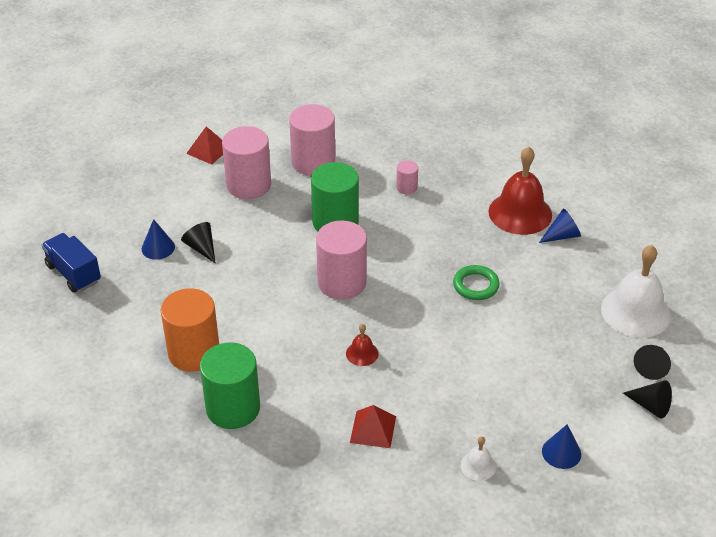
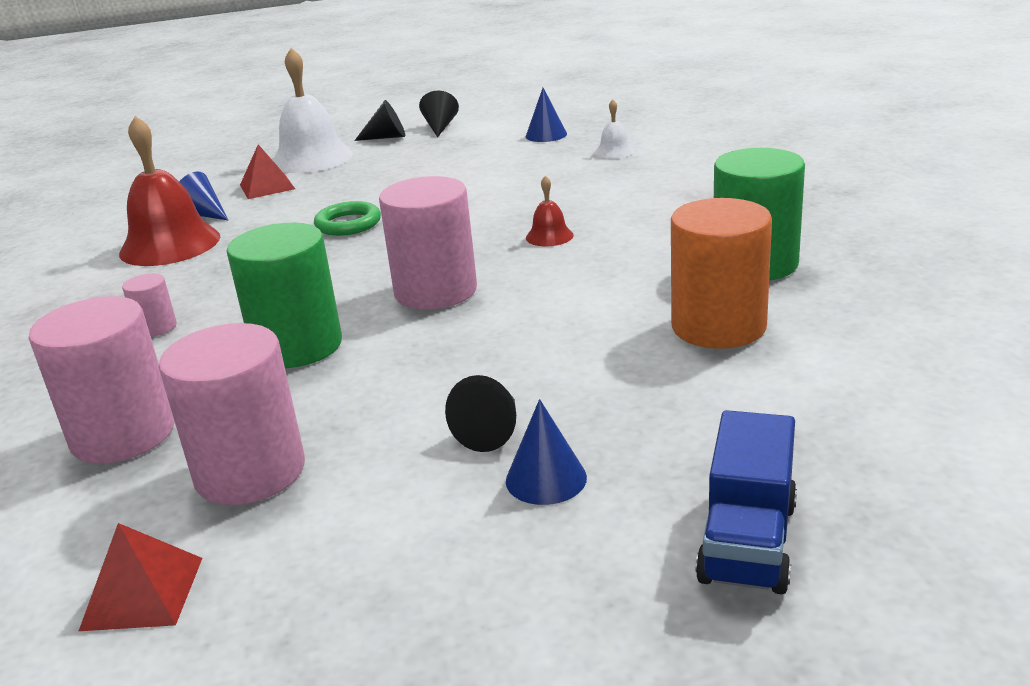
camera: 120 degrees left, 15 degrees down
red pyramid [350,405,396,448] -> red pyramid moved to [240,144,295,199]

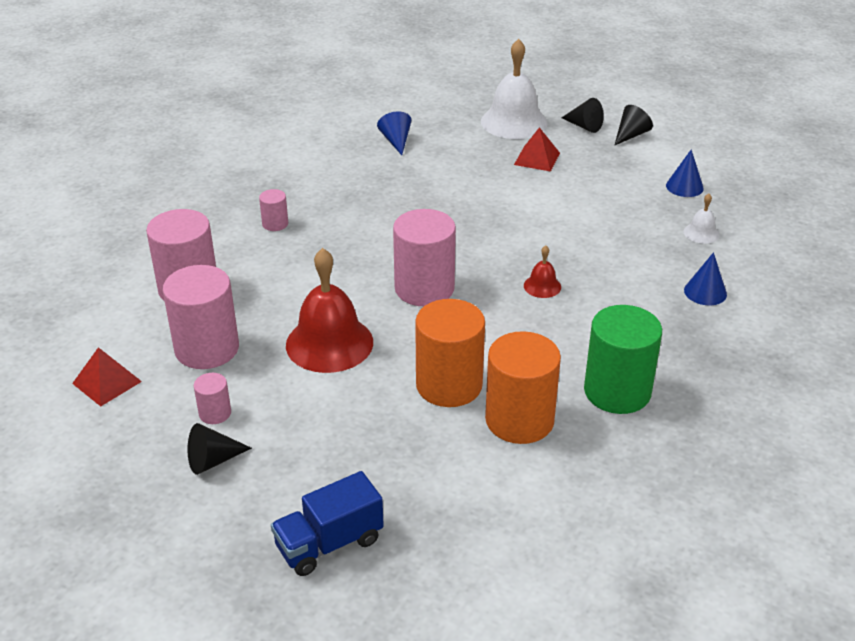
camera: 40 degrees right, 10 degrees up
red bell [119,116,220,266] -> red bell moved to [286,248,373,373]
green cylinder [227,223,342,368] -> none
red pyramid [240,144,295,199] -> red pyramid moved to [514,127,560,172]
green ring [314,201,381,236] -> none
black cone [445,375,516,452] -> black cone moved to [188,423,252,475]
blue cone [506,399,587,505] -> blue cone moved to [684,252,727,306]
none -> pink cylinder [194,373,231,424]
none -> orange cylinder [415,299,485,407]

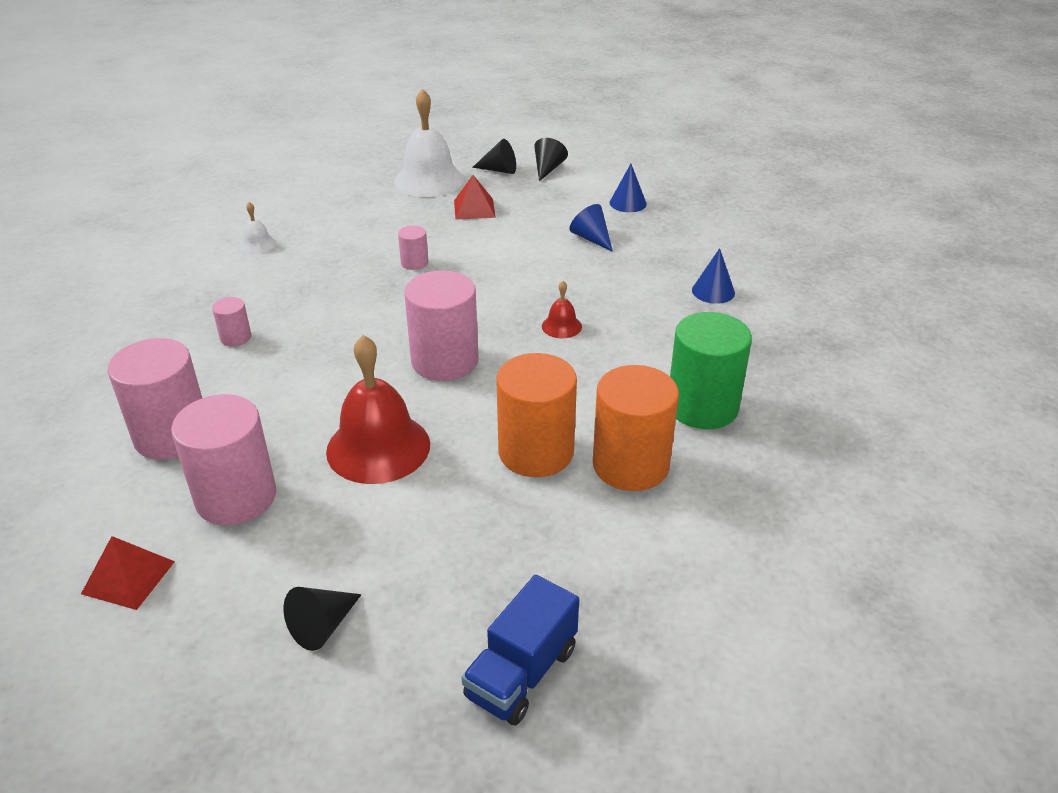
camera: 25 degrees left, 0 degrees up
pink cylinder [194,373,231,424] -> pink cylinder moved to [398,225,428,270]
blue cone [377,111,411,155] -> blue cone moved to [569,204,613,252]
white bell [684,194,719,244] -> white bell moved to [240,202,276,254]

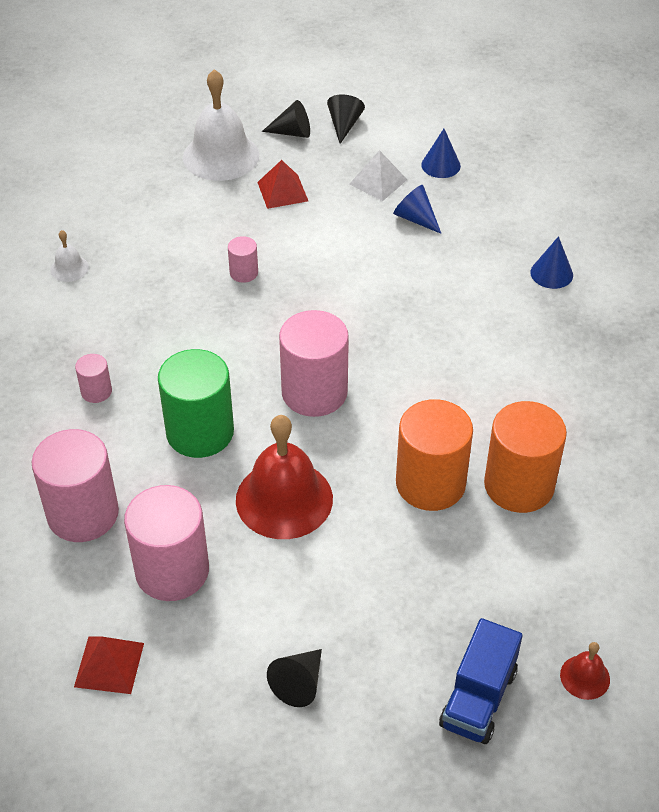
camera: 10 degrees left, 10 degrees up
red bell [542,281,582,338] -> red bell moved to [560,642,610,700]
green cylinder [670,312,752,429] -> green cylinder moved to [158,349,234,458]
none -> white pyramid [349,150,407,201]

